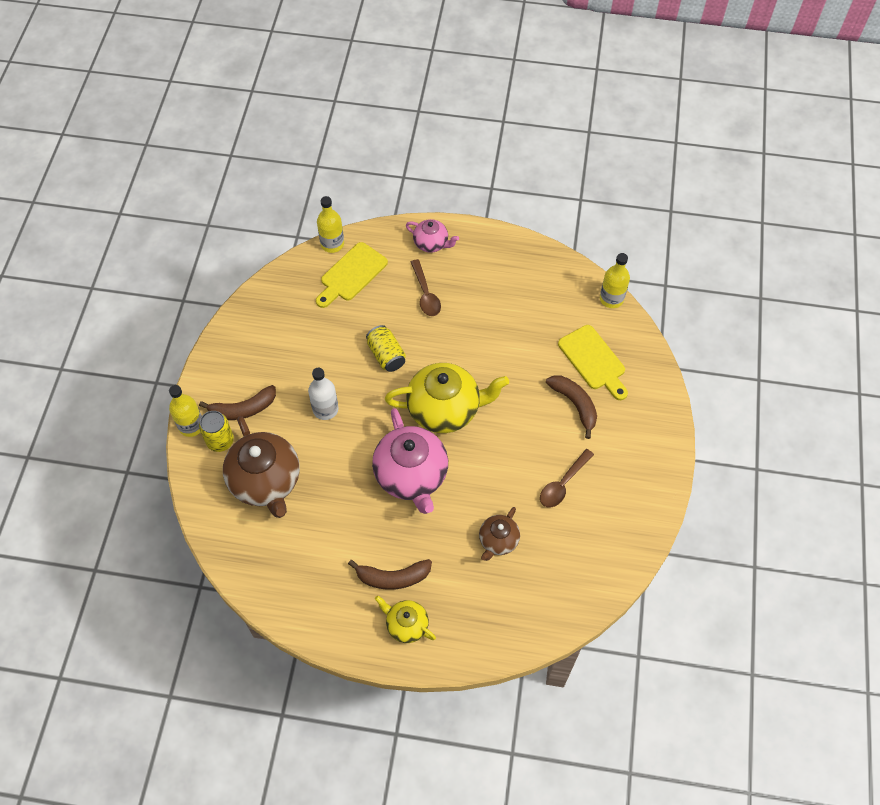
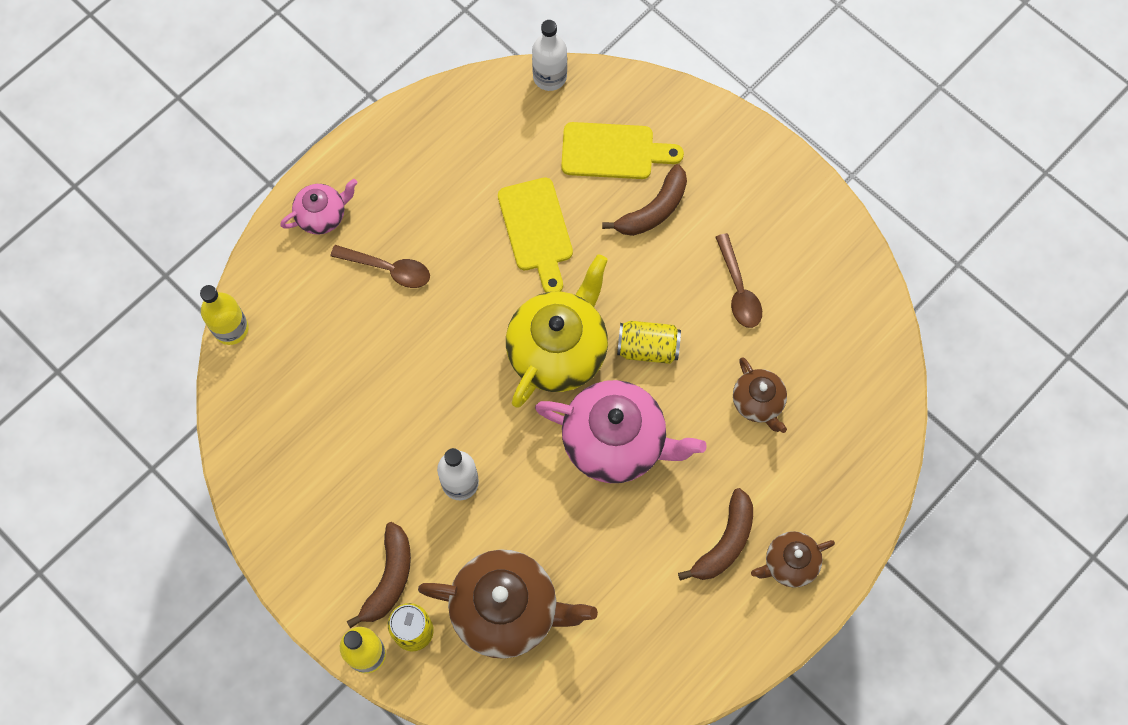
camera: 55 degrees left, 10 degrees up
yellow cutting board [316,242,388,308] -> yellow cutting board moved to [498,177,573,293]
yellow can [366,325,406,372] -> yellow can moved to [617,321,681,364]
yellow teapot [375,596,436,643] -> brown teapot [751,531,835,588]
brown banana [546,375,597,439] -> brown banana turned 135 degrees clockwise [602,164,687,236]
yellow bottle [600,253,630,308] -> white bottle [532,20,567,91]

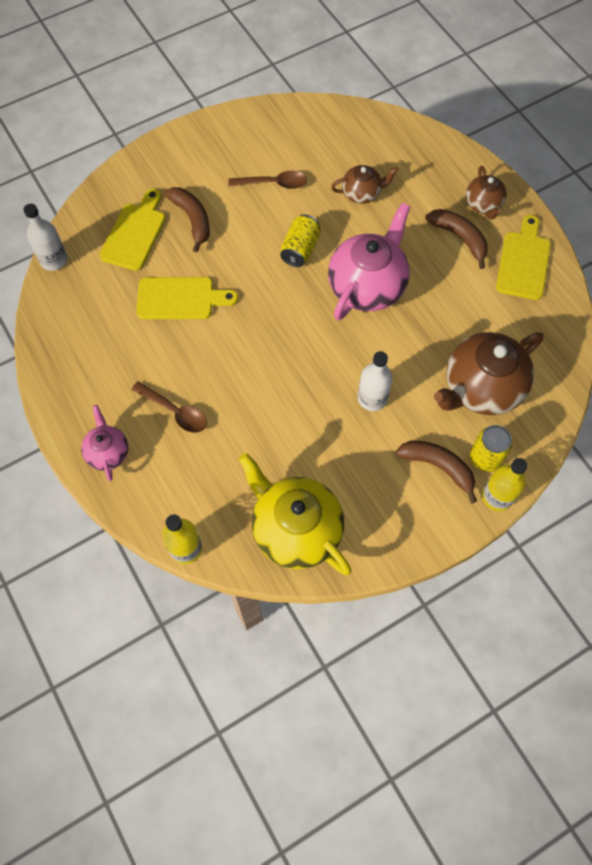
camera: 75 degrees left, 5 degrees down
brown spoon [330,245,430,288] -> brown spoon turned 90 degrees clockwise [131,381,207,433]
brown teapot [418,549,598,659] -> brown teapot turned 150 degrees counterclockwise [434,332,544,415]
yellow teapot [506,254,608,408] -> yellow teapot moved to [239,453,351,575]
none -> yellow cutting board [496,215,551,300]

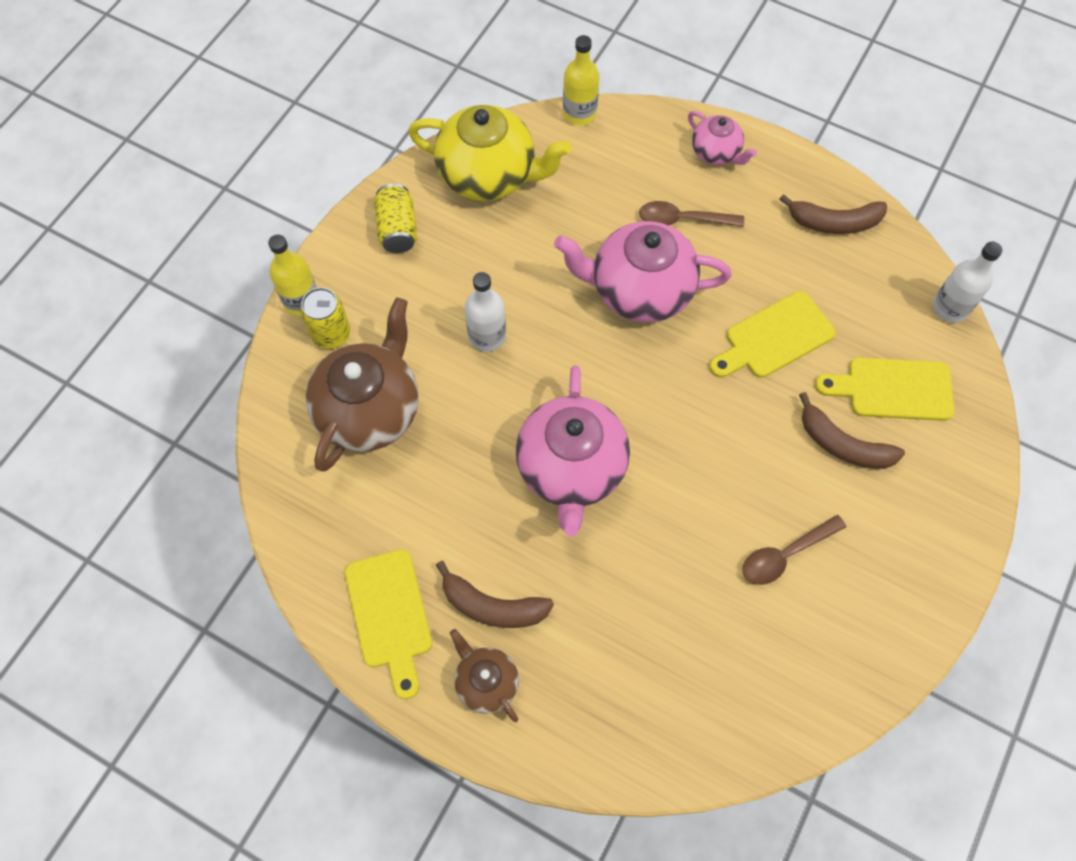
camera: 150 degrees right, 0 degrees up
yellow cutting board [100,188,165,271] -> yellow cutting board turned 105 degrees clockwise [815,357,954,421]
yellow can [280,214,321,267] -> yellow can moved to [374,184,418,253]
brown teapot [331,165,398,204] -> none
brown banana [396,440,477,503] -> brown banana moved to [779,194,887,234]
none -> pink teapot [554,221,731,323]

